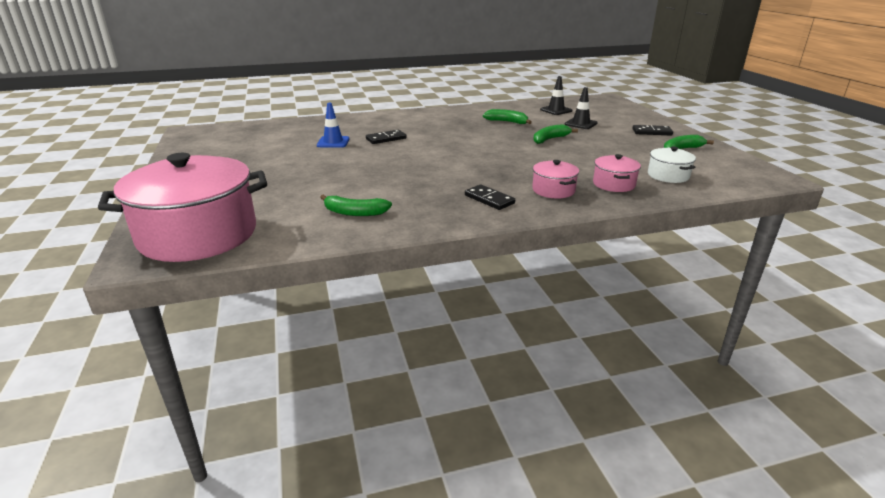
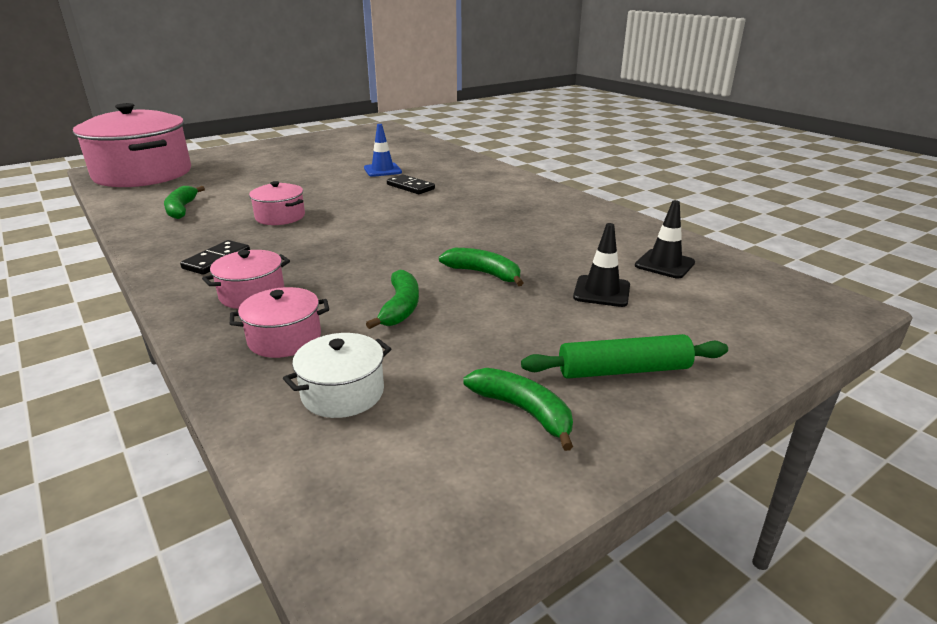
camera: 70 degrees right, 0 degrees up
green banana [483,109,532,124] -> green banana moved to [366,270,419,329]
black domino [632,125,673,135] -> green rolling pin [521,334,728,379]
none -> pink pot [249,181,305,225]

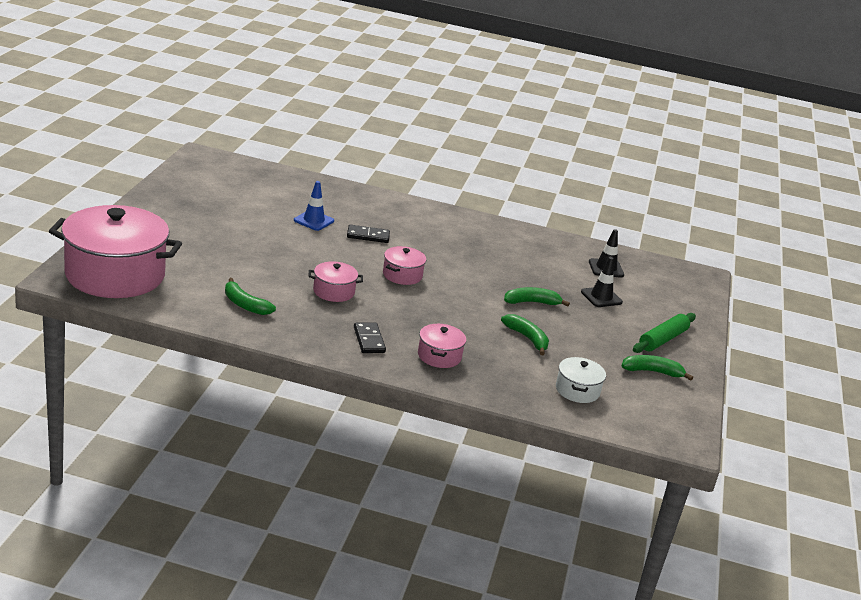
camera: 45 degrees left, 0 degrees up
pink pot [230,287,329,358] -> pink pot moved to [383,246,426,285]

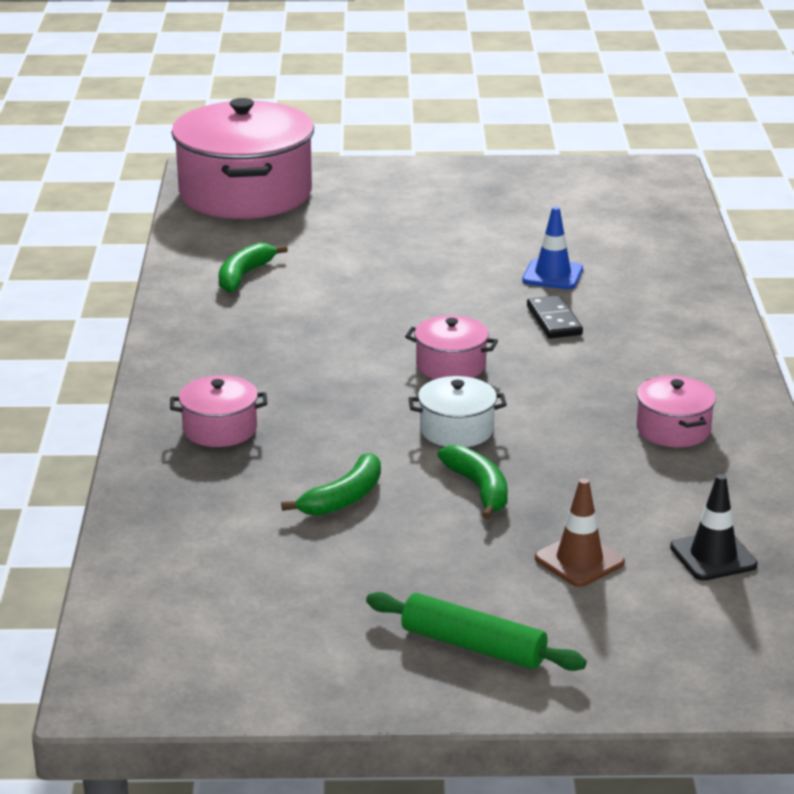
camera: 80 degrees right, 0 degrees up
pink pot [308,261,363,302] -> pink pot moved to [636,376,716,447]
black domino [354,323,386,353] -> none
white pot [556,357,606,403] -> white pot moved to [408,376,507,447]
black traffic cone [581,257,623,307] -> brown traffic cone [535,478,625,587]
green banana [621,355,693,381] -> none

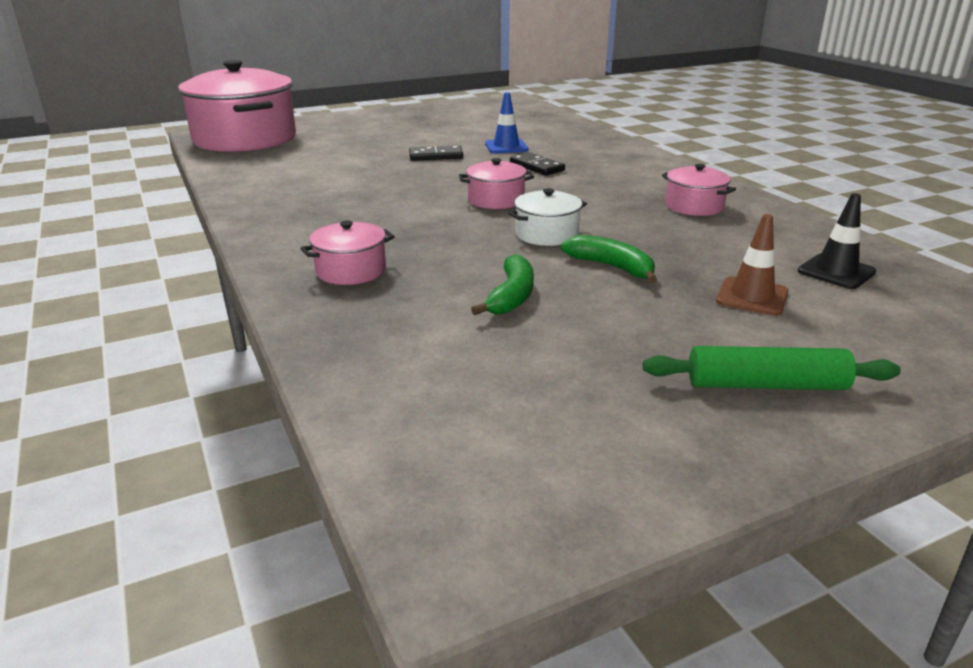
camera: 25 degrees left, 0 degrees up
green banana [219,243,288,293] -> none
none -> black domino [409,145,463,161]

